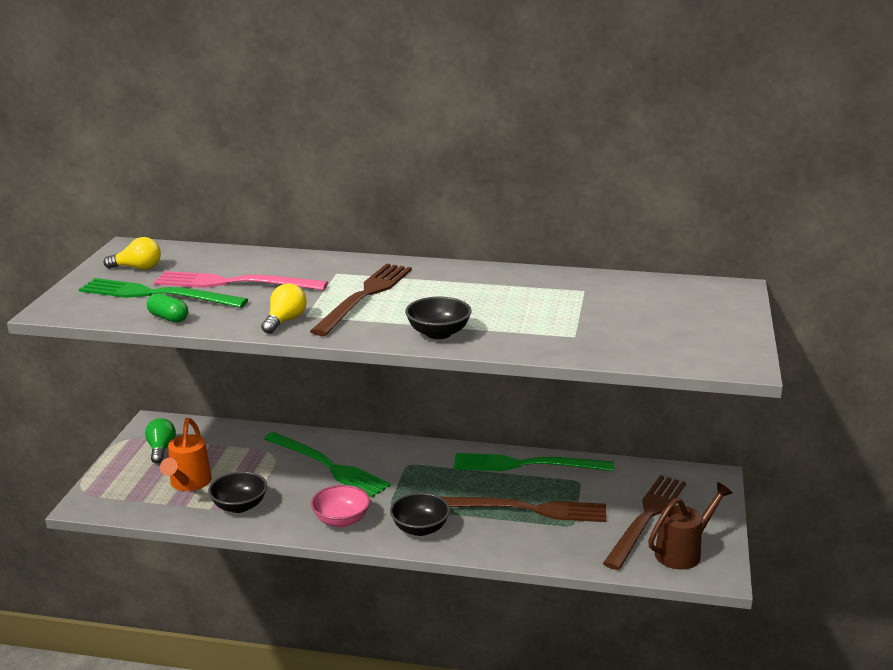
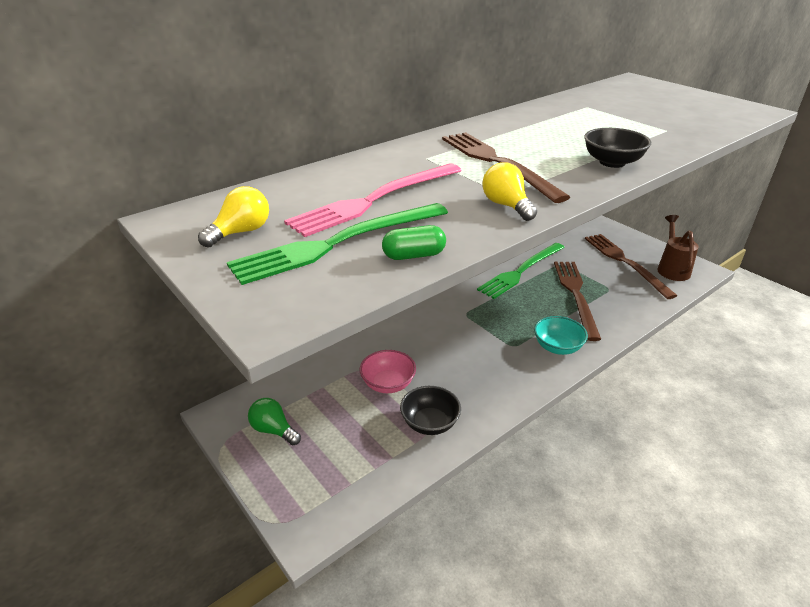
camera: 50 degrees left, 10 degrees up
orange watering can [160,418,212,491] -> none
green fork [264,432,391,498] -> none
pink bowl [311,485,370,527] -> pink bowl moved to [360,350,416,393]
black bowl [390,493,450,536] -> turquoise bowl [534,316,588,355]
brown fork [441,497,606,522] -> brown fork turned 45 degrees counterclockwise [554,262,601,341]

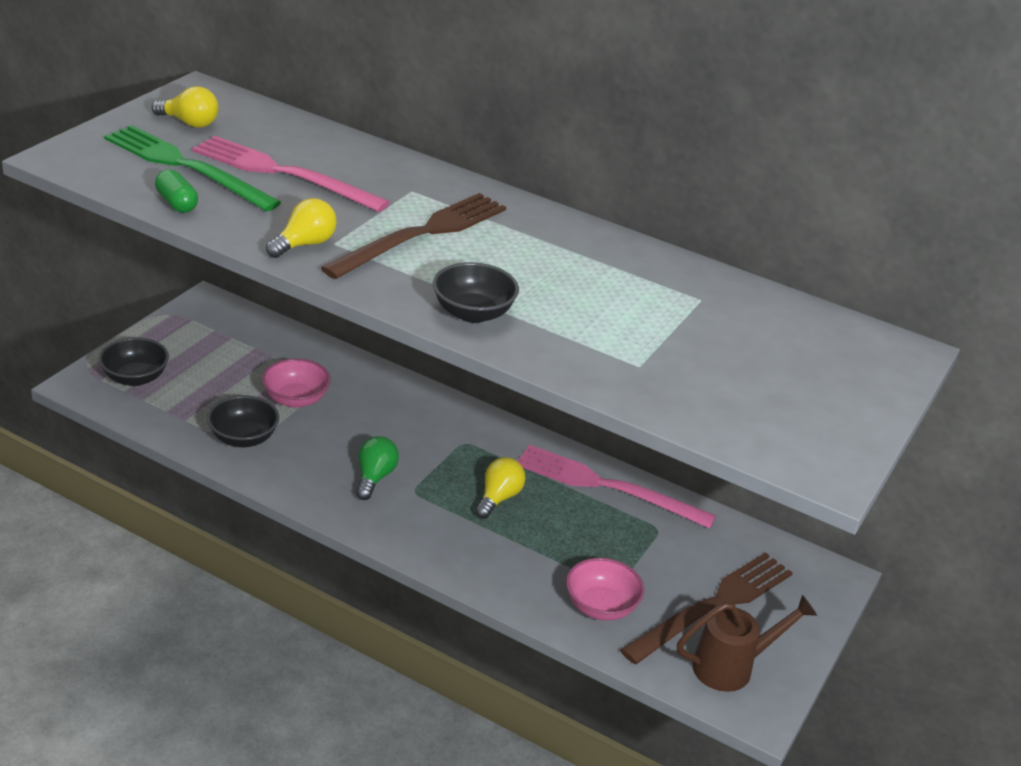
camera: 65 degrees right, 0 degrees up
green light bulb [248,398,301,445] -> green light bulb moved to [356,436,399,500]
green fork [477,243,565,299] -> pink fork [517,445,716,529]
turquoise bowl [534,316,588,355] -> none
brown fork [554,262,601,341] -> none
none -> black bowl [99,337,169,386]
none -> yellow light bulb [475,457,526,519]
none -> pink bowl [566,558,644,621]

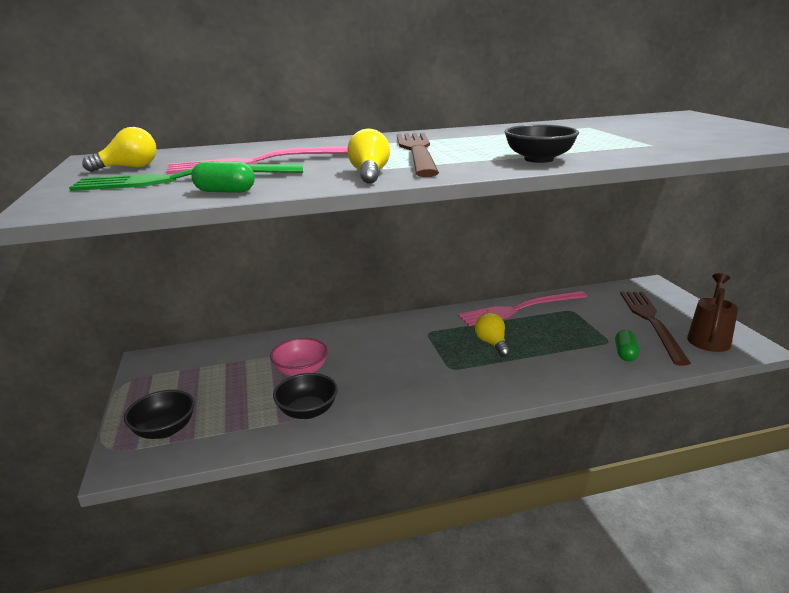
camera: 40 degrees left, 10 degrees down
green light bulb [356,436,399,500] -> none
pink bowl [566,558,644,621] -> green capsule [615,330,639,361]

